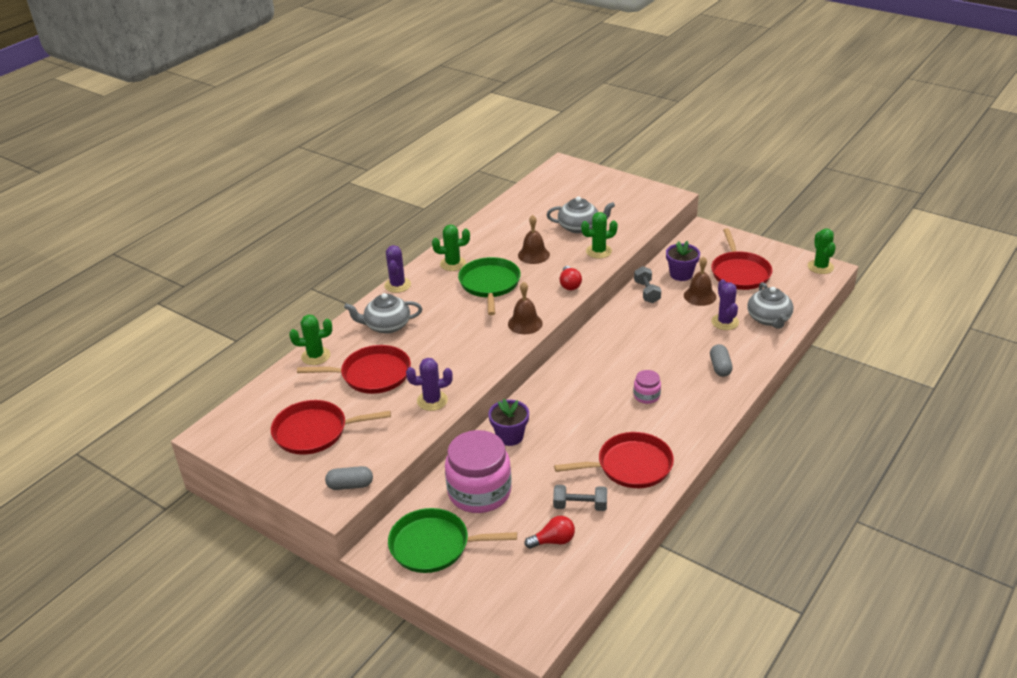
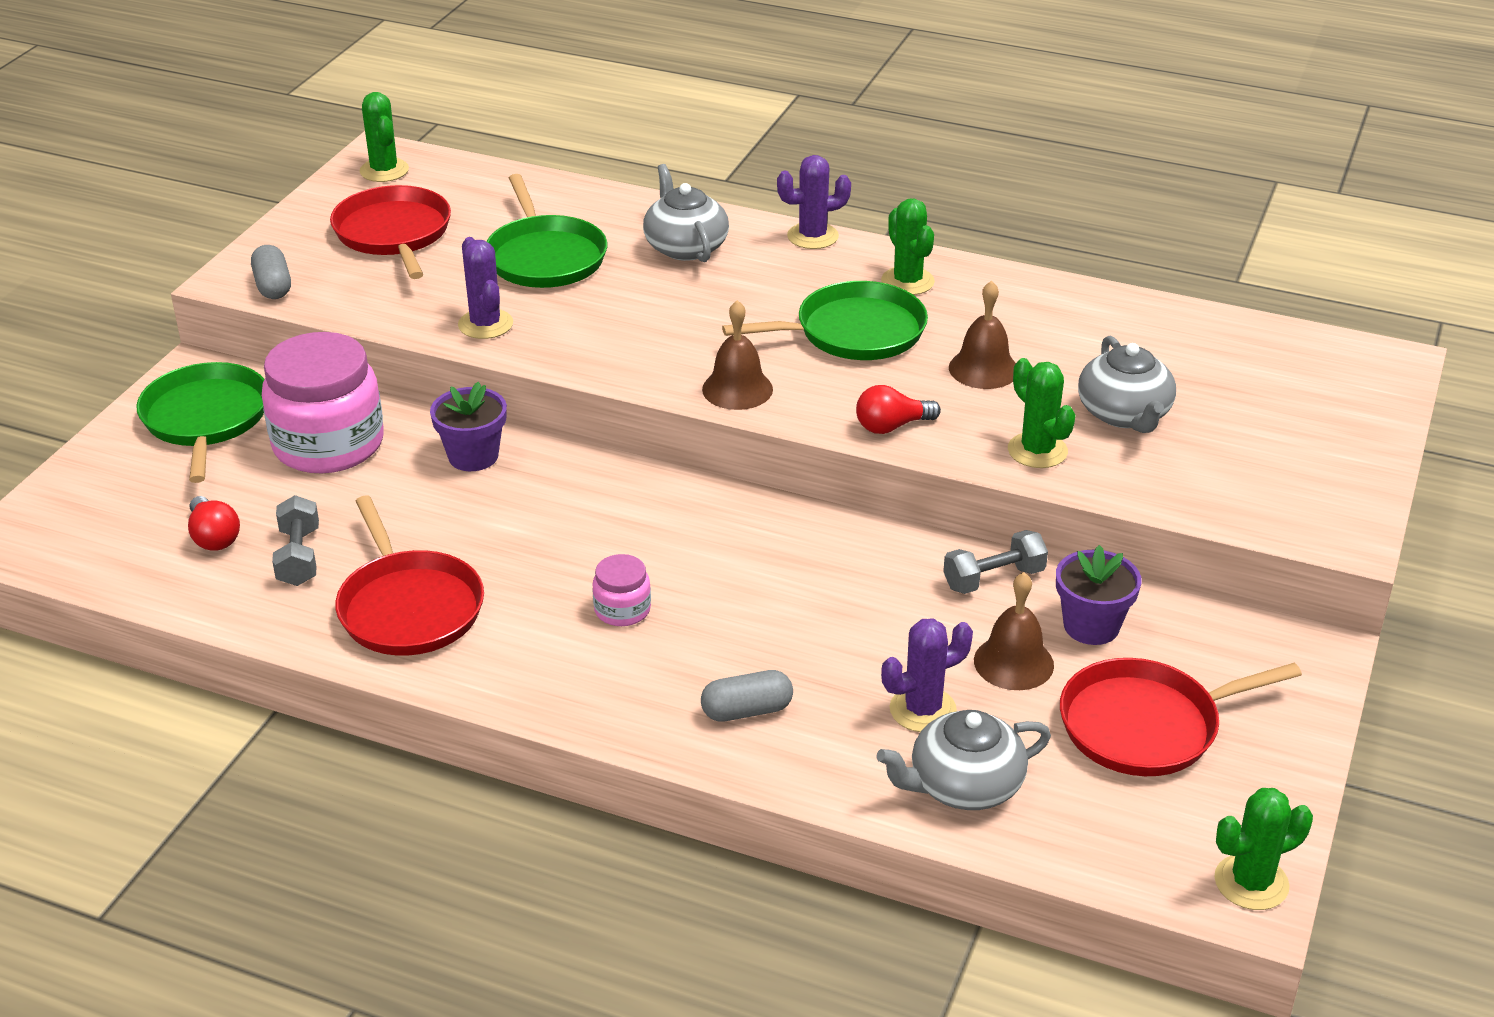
camera: 75 degrees right, 0 degrees up
green cactus [289,315,332,365] -> green cactus moved to [359,92,409,182]
red pan [297,345,411,394] -> green pan [487,174,607,288]

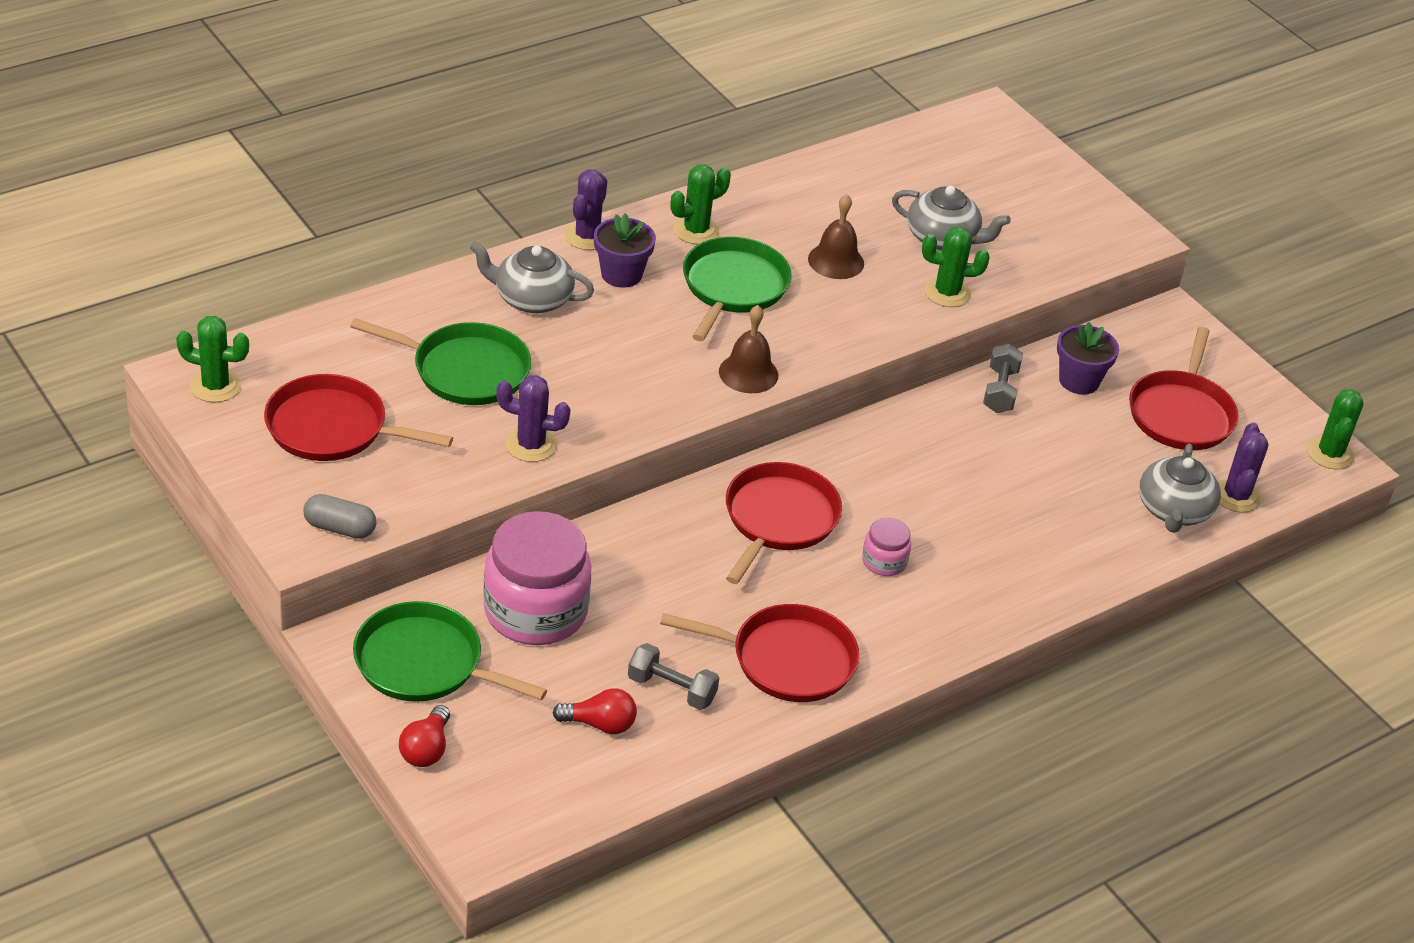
camera: 60 degrees left, 5 degrees up
purple flower pot [430,381,507,471] -> purple flower pot moved to [594,213,656,288]
grey capsule [701,670,793,722] -> none
red light bulb [856,385,941,434] -> red light bulb moved to [399,705,450,767]
green cactus [881,199,935,295] -> green cactus turned 45 degrees counterclockwise [671,164,731,244]
purple cactus [881,618,973,732] -> purple cactus moved to [1218,423,1269,513]
brown bell [974,572,1054,690] -> none
none -> red pan [726,462,842,584]

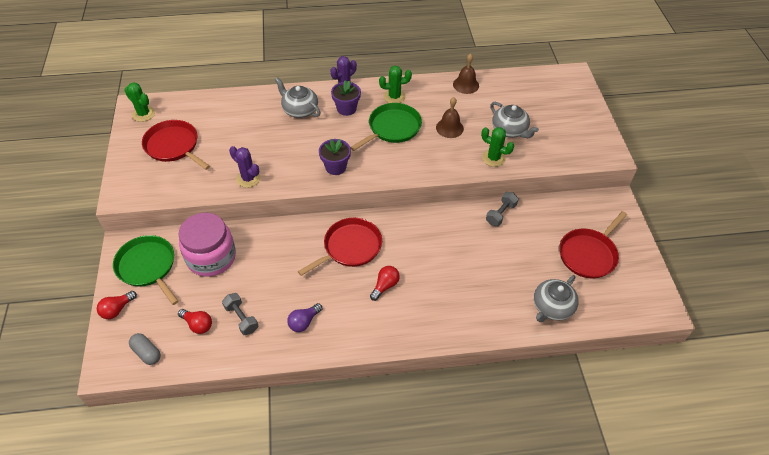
camera: 30 degrees right, 10 degrees up
grey capsule [303,494,376,539] -> grey capsule moved to [129,333,161,365]
green pan [350,318,531,405] -> none
red pan [660,604,859,702] -> purple light bulb [287,303,322,332]
brown bell [719,305,778,393] -> brown bell moved to [453,54,479,94]
pink jar [862,518,911,576] -> red light bulb [370,266,400,301]
purple flower pot [1057,322,1119,395] -> purple flower pot moved to [319,139,351,175]
purple cactus [1218,423,1269,513] -> none
green cactus [1307,389,1364,470] -> none

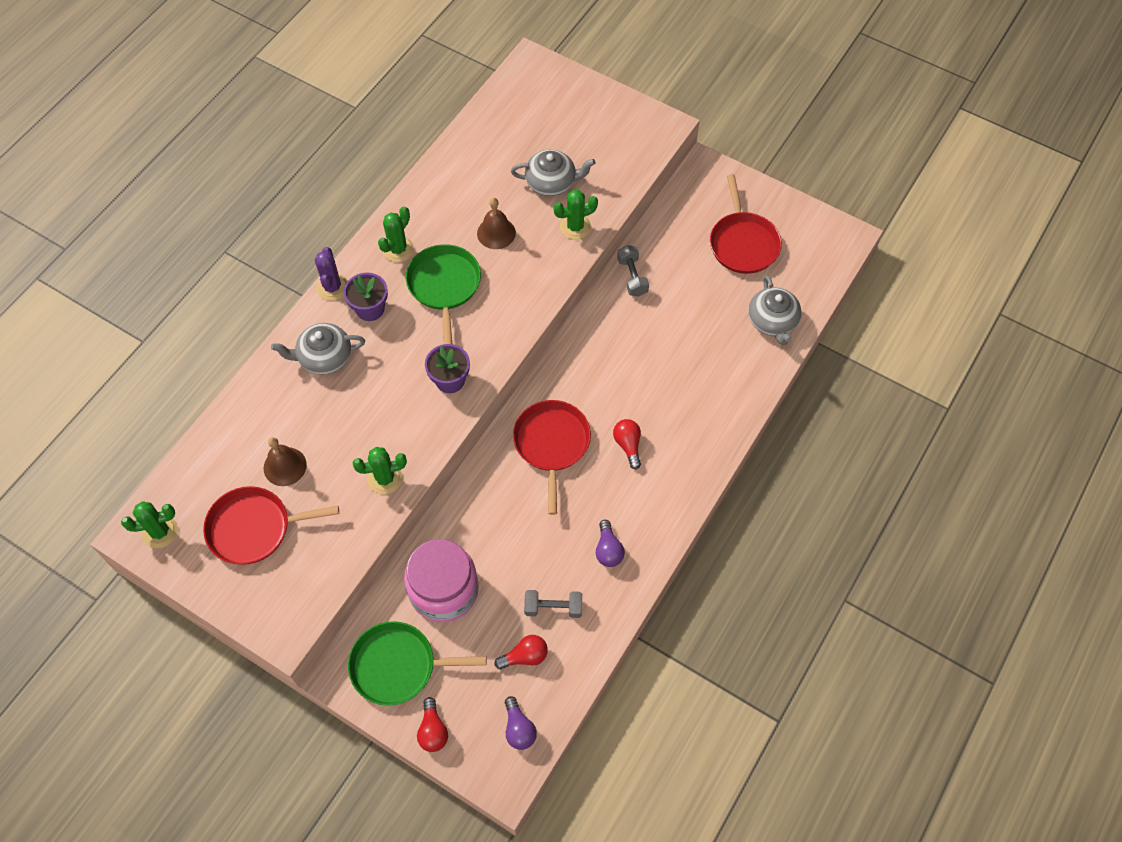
camera: 50 degrees left, 10 degrees up
grey capsule [129,333,161,365] -> purple light bulb [505,696,537,750]
purple cactus [229,146,261,188] -> green cactus [353,447,407,494]
brown bell [453,54,479,94] -> brown bell moved to [264,437,307,486]

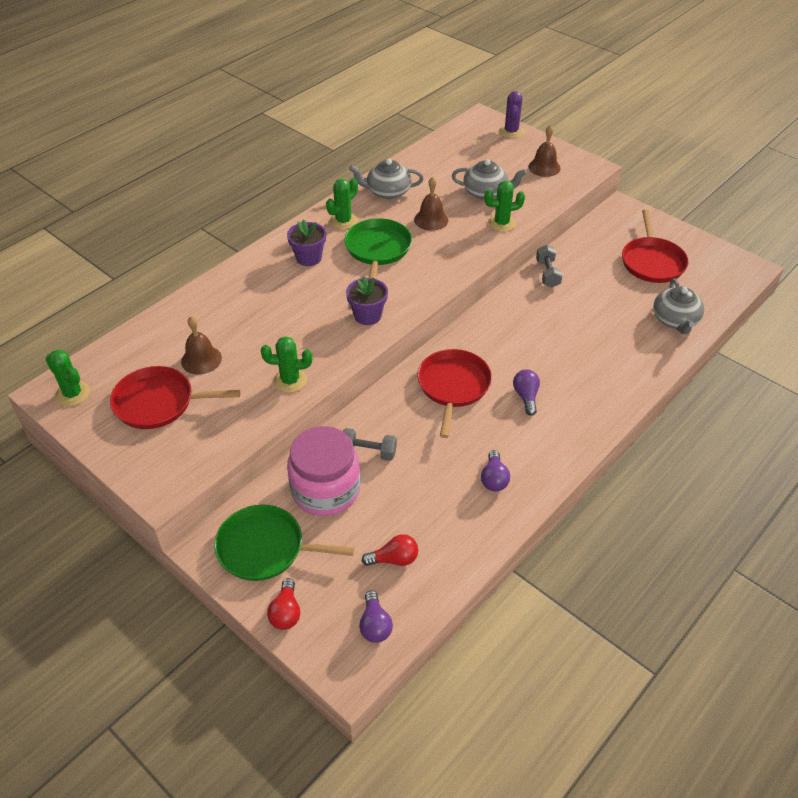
camera: 10 degrees right, 15 degrees down
green cactus [121,501,178,548] -> green cactus turned 45 degrees clockwise [45,349,90,406]
grey teapot [271,323,365,375] -> grey teapot moved to [349,159,424,199]
purple cactus [315,247,348,301] -> purple cactus moved to [499,91,524,138]
grey dumbbell [524,590,582,618] -> grey dumbbell moved to [343,428,397,461]
red light bulb [613,419,641,469] -> purple light bulb [513,369,540,416]
none -> brown bell [528,125,561,177]

